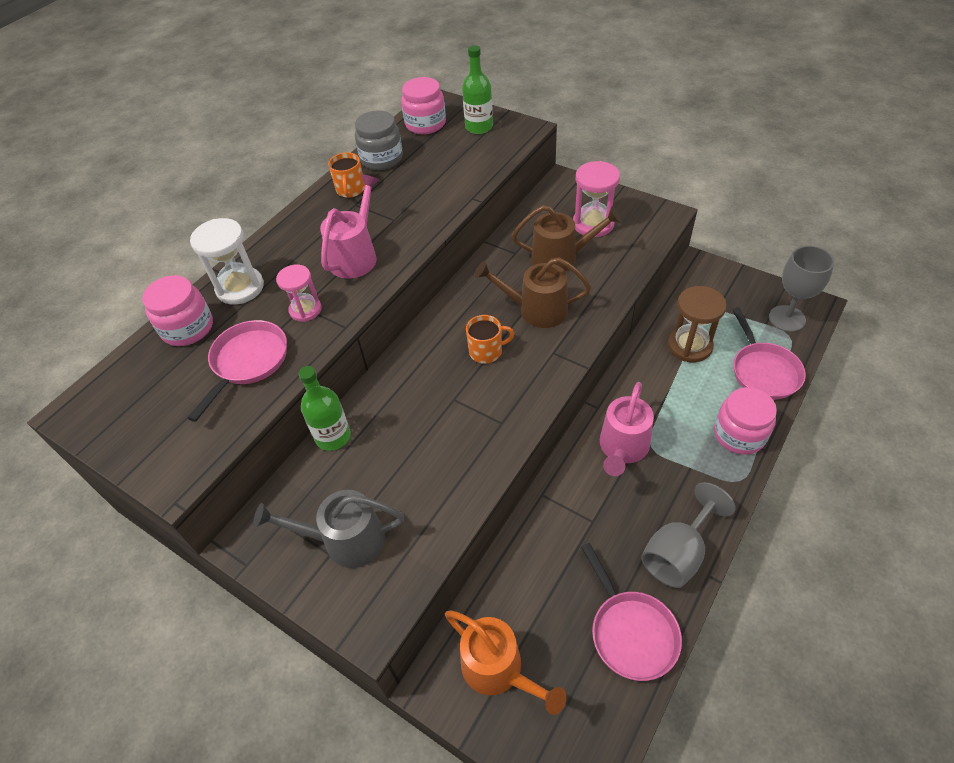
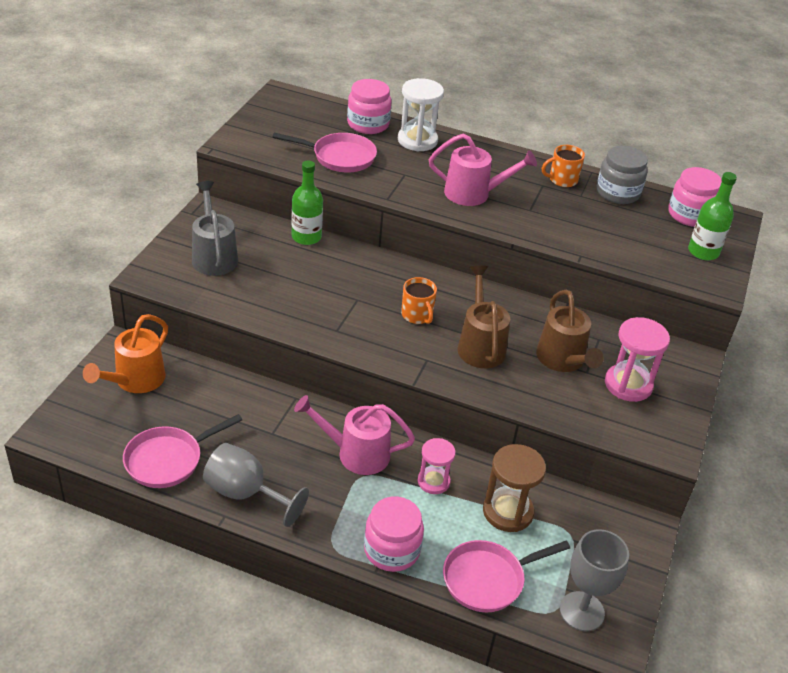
camera: 70 degrees right, 10 degrees down
pink hourglass [276,265,322,322] -> pink hourglass moved to [418,438,456,494]

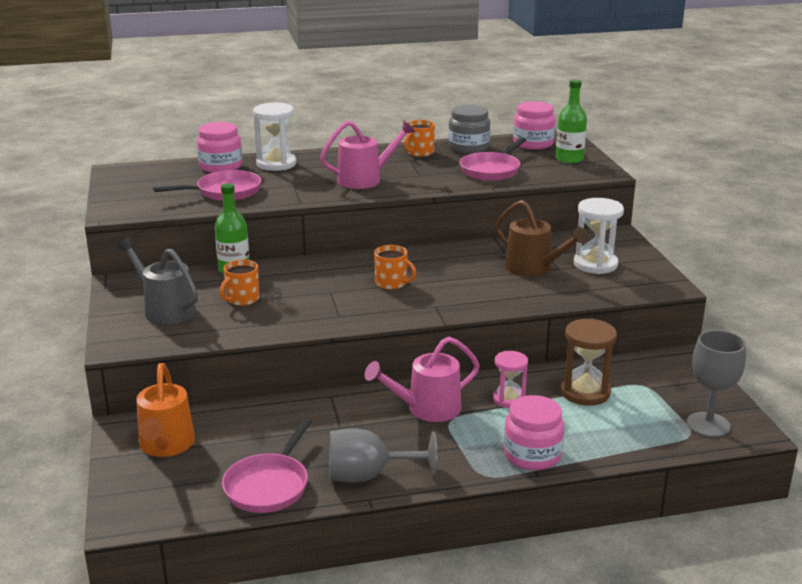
camera: 30 degrees left, 15 degrees down
pink pan [443,540,570,612] -> pink pan moved to [460,137,526,181]
brown watering can [458,265,510,368] -> none
pink hourglass [605,317,670,402] -> white hourglass [574,198,624,274]
none -> orange mug [220,260,260,306]

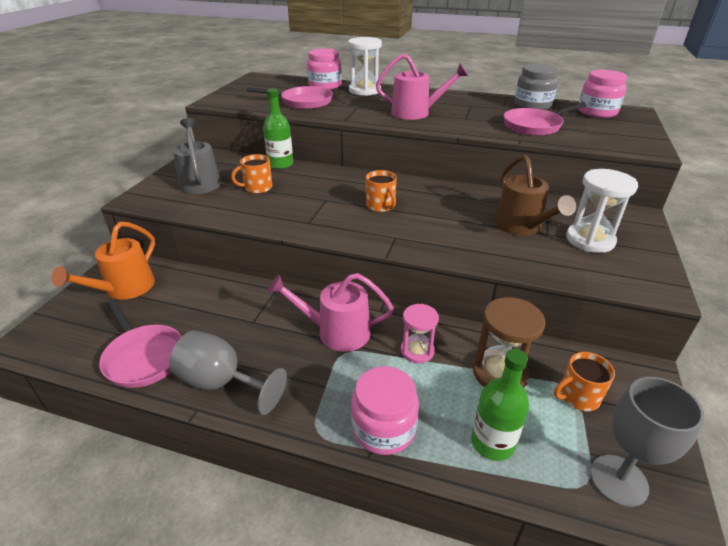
camera: 30 degrees right, 10 degrees up
pink pan [222,419,311,513] -> pink pan turned 90 degrees counterclockwise [99,299,182,388]
orange mug [404,120,435,157] -> orange mug moved to [554,352,615,411]
green bottle [556,79,587,163] -> green bottle moved to [471,349,529,461]

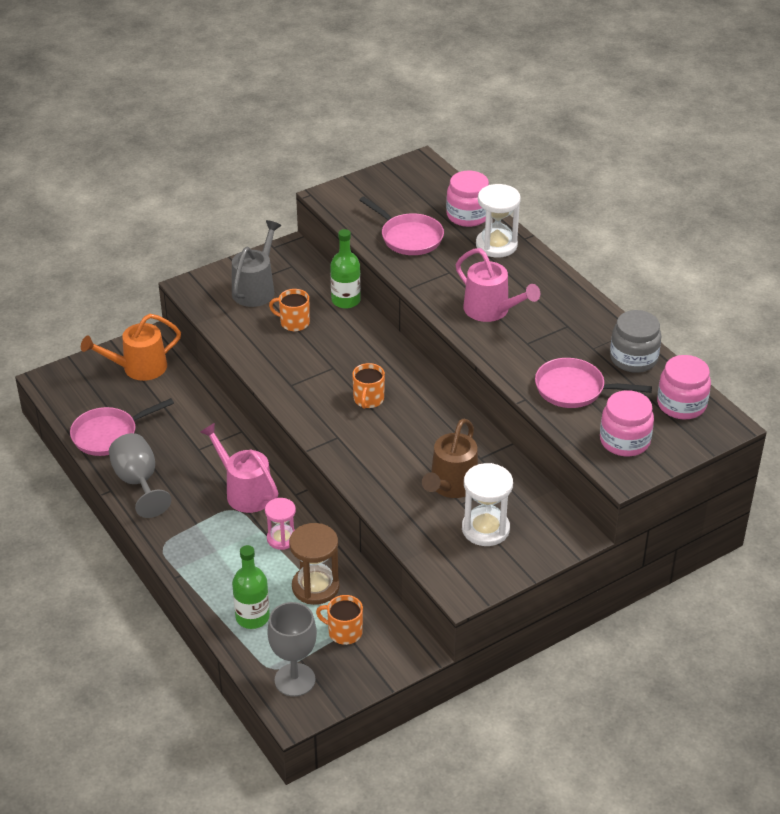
camera: 40 degrees right, 5 degrees up
pink pan [99,299,182,388] -> pink pan turned 60 degrees clockwise [70,398,174,456]
pink jar [351,366,419,455] -> pink jar moved to [600,390,654,457]

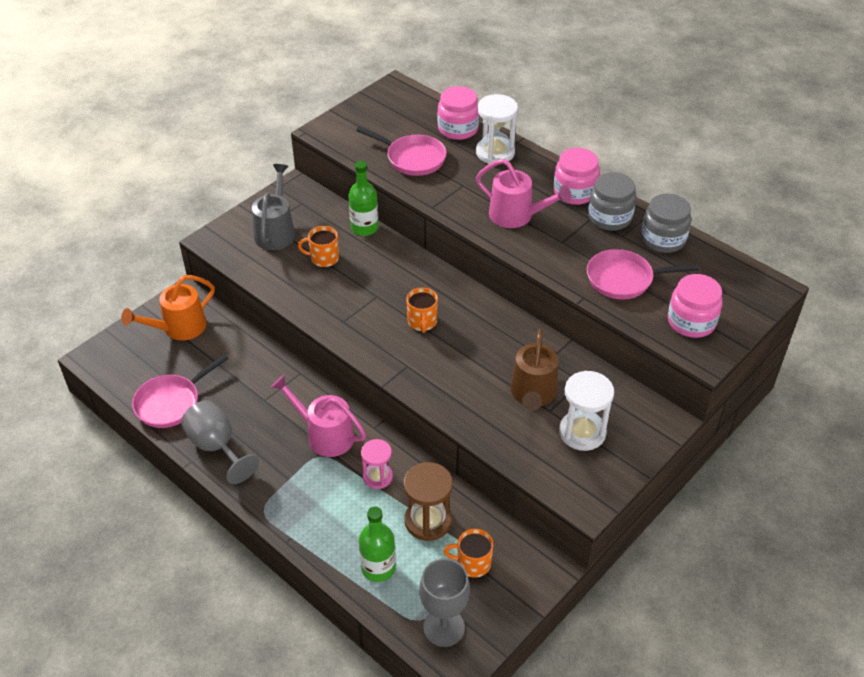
camera: 15 degrees left, 5 degrees up
pink jar [657,355,711,419] -> pink jar moved to [554,148,600,205]
none -> grey jar [588,172,636,231]

